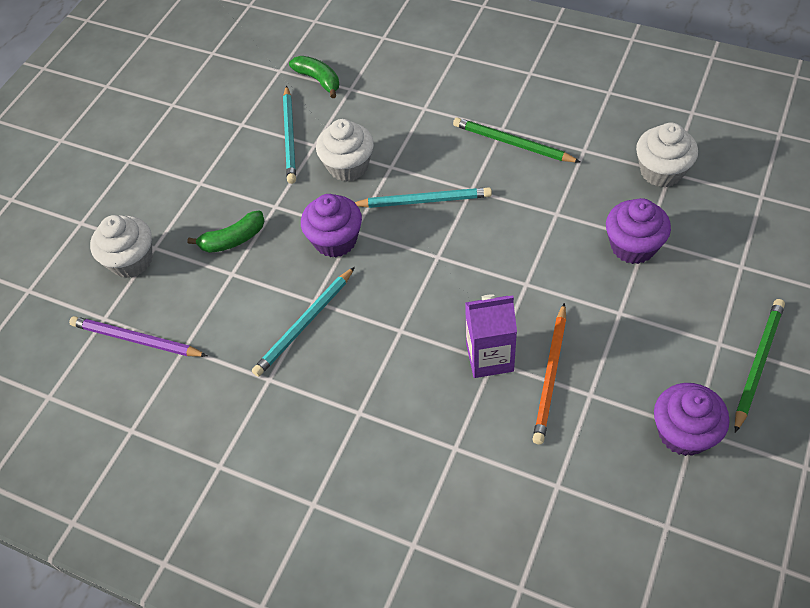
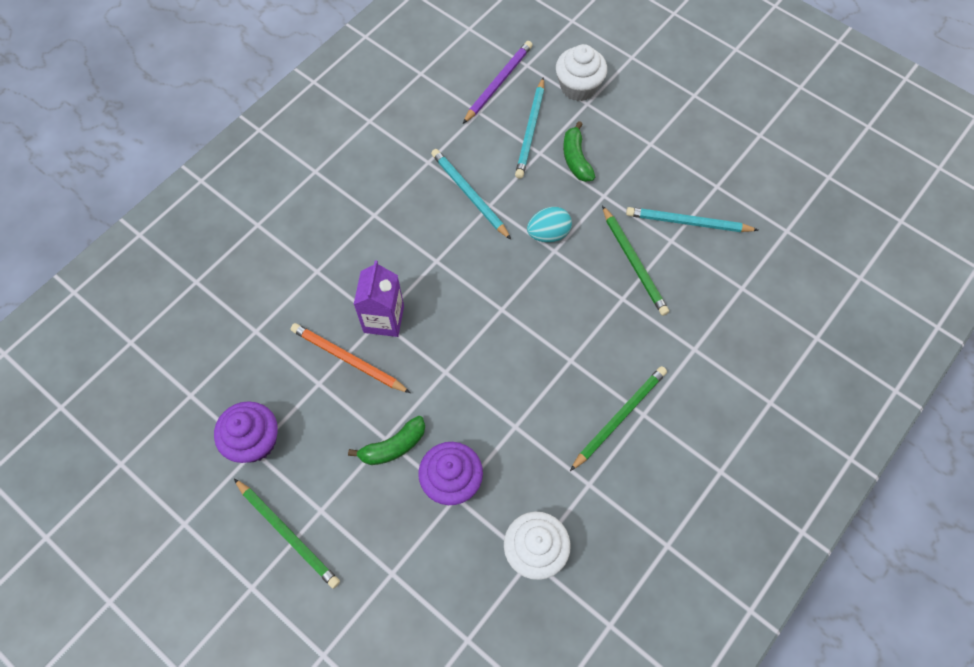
camera: 100 degrees right, 10 degrees up
green banana [289,56,339,98] -> green banana moved to [348,416,425,465]
purple cupcake [301,194,362,257] -> turquoise egg [527,207,572,242]
white cupcake [316,119,374,182] -> green pencil [602,205,669,316]
turquoise pencil [355,187,492,208] -> turquoise pencil moved to [515,77,544,179]

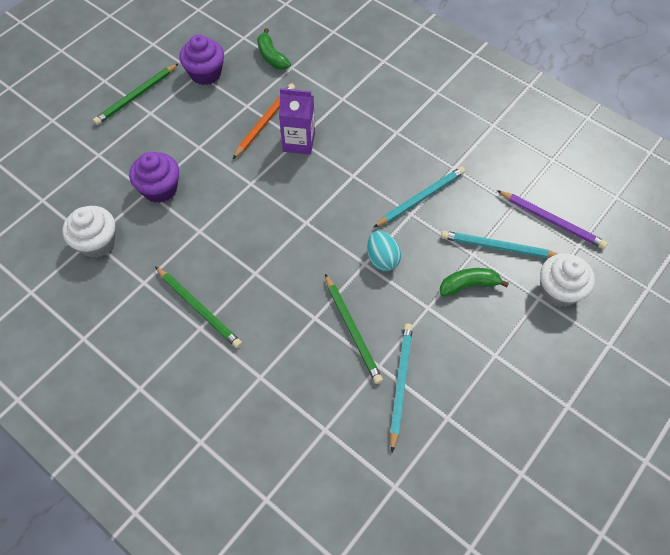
camera: 90 degrees right, 5 degrees down
green banana [348,416,425,465] -> green banana moved to [257,28,291,70]
green pencil [602,205,669,316] -> green pencil turned 90 degrees counterclockwise [325,274,383,384]

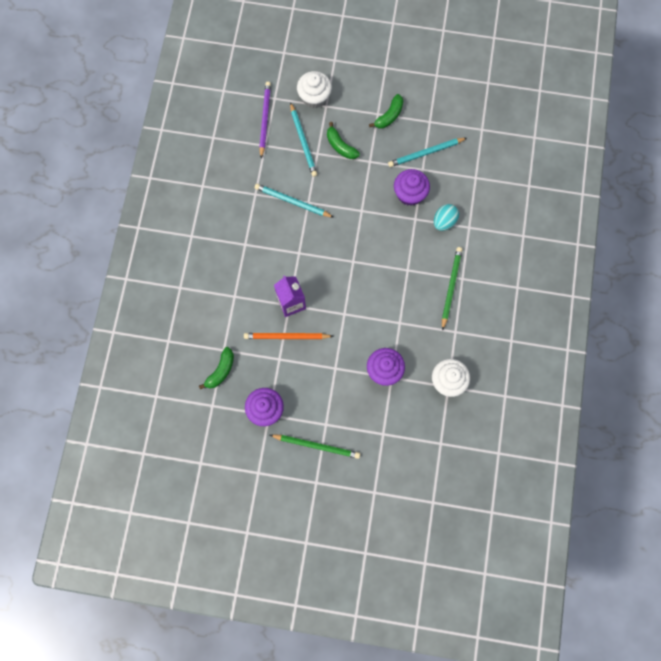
camera: 120 degrees left, 15 degrees up
green pencil [325,274,383,384] -> purple cupcake [394,169,430,206]
turquoise egg [367,231,401,271] -> turquoise egg moved to [434,204,459,231]
none -> green banana [369,94,403,128]

